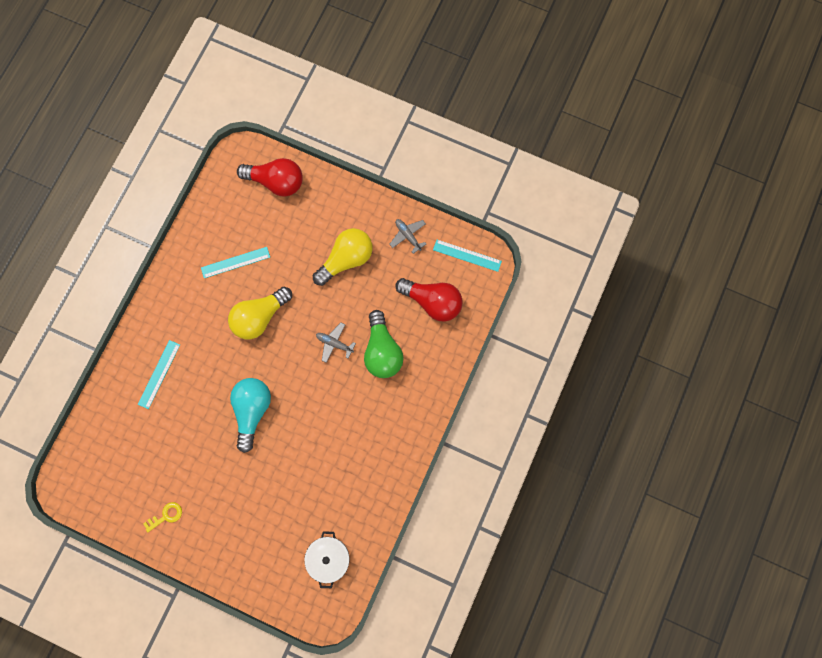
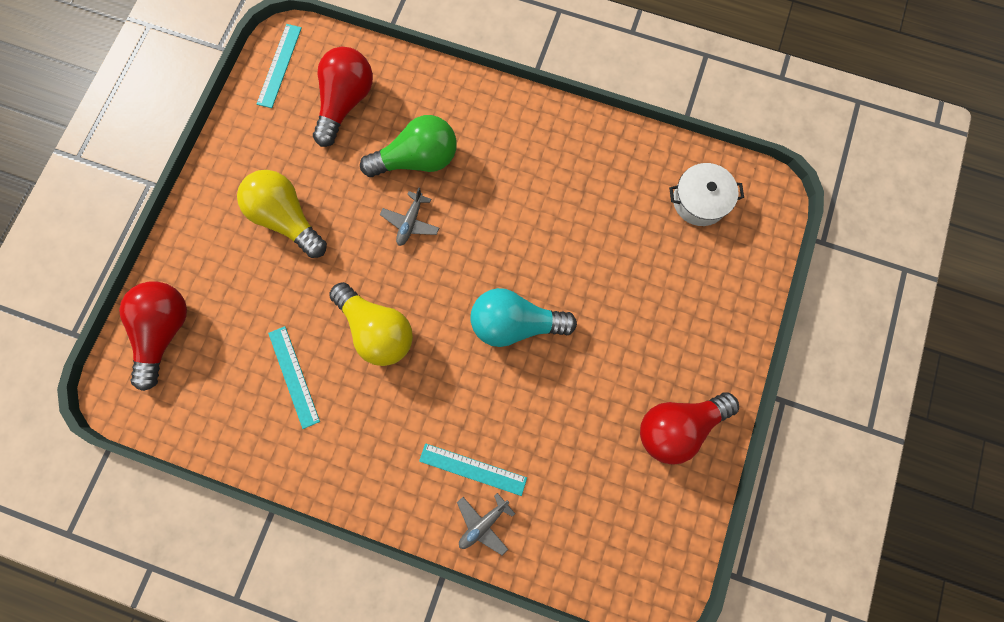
camera: 95 degrees left, 0 degrees up
yellow key [143,502,182,532] -> red light bulb [640,392,739,465]
grey plane [389,219,426,254] -> grey plane moved to [457,493,515,555]

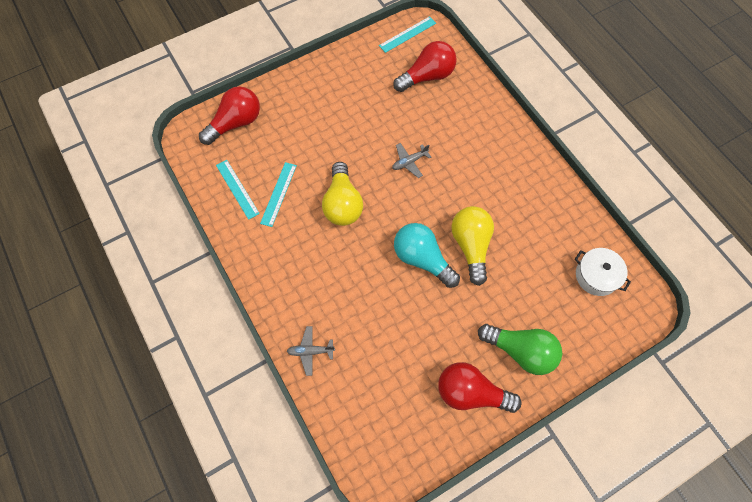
camera: 40 degrees right, 10 degrees down
yellow light bulb [237,170,327,258] -> yellow light bulb moved to [451,206,494,286]
green light bulb [360,115,457,177] -> green light bulb moved to [478,324,562,375]
turquoise ruler [419,443,527,496] -> turquoise ruler moved to [216,160,260,220]

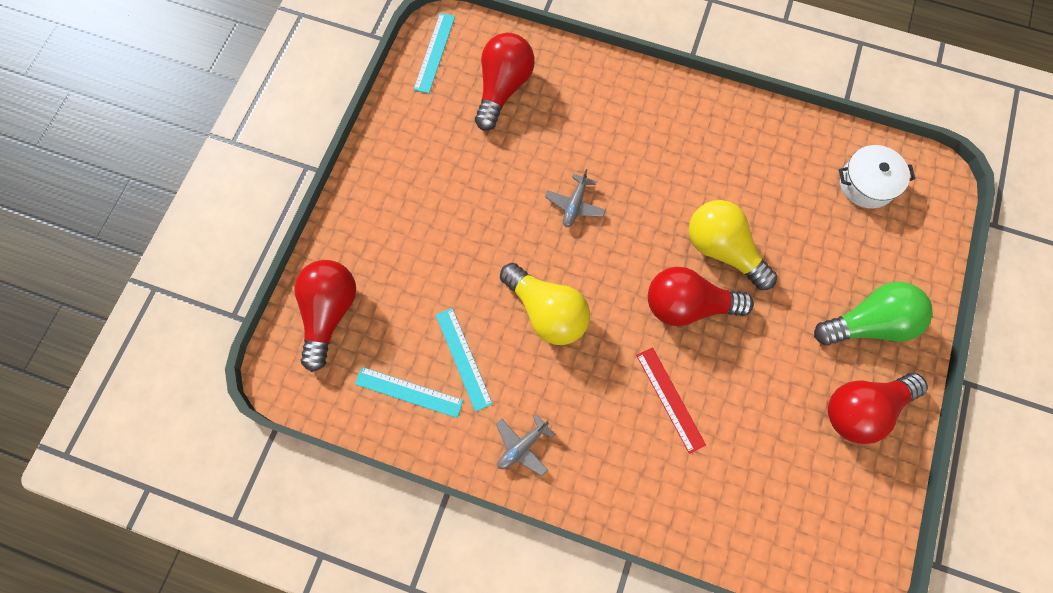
camera: 40 degrees left, 5 degrees up
grey plane [287,326,335,376] -> grey plane moved to [496,414,555,476]
turquoise light bulb [394,223,460,288] -> red light bulb [648,267,754,326]
none -> red ruler [636,347,706,454]

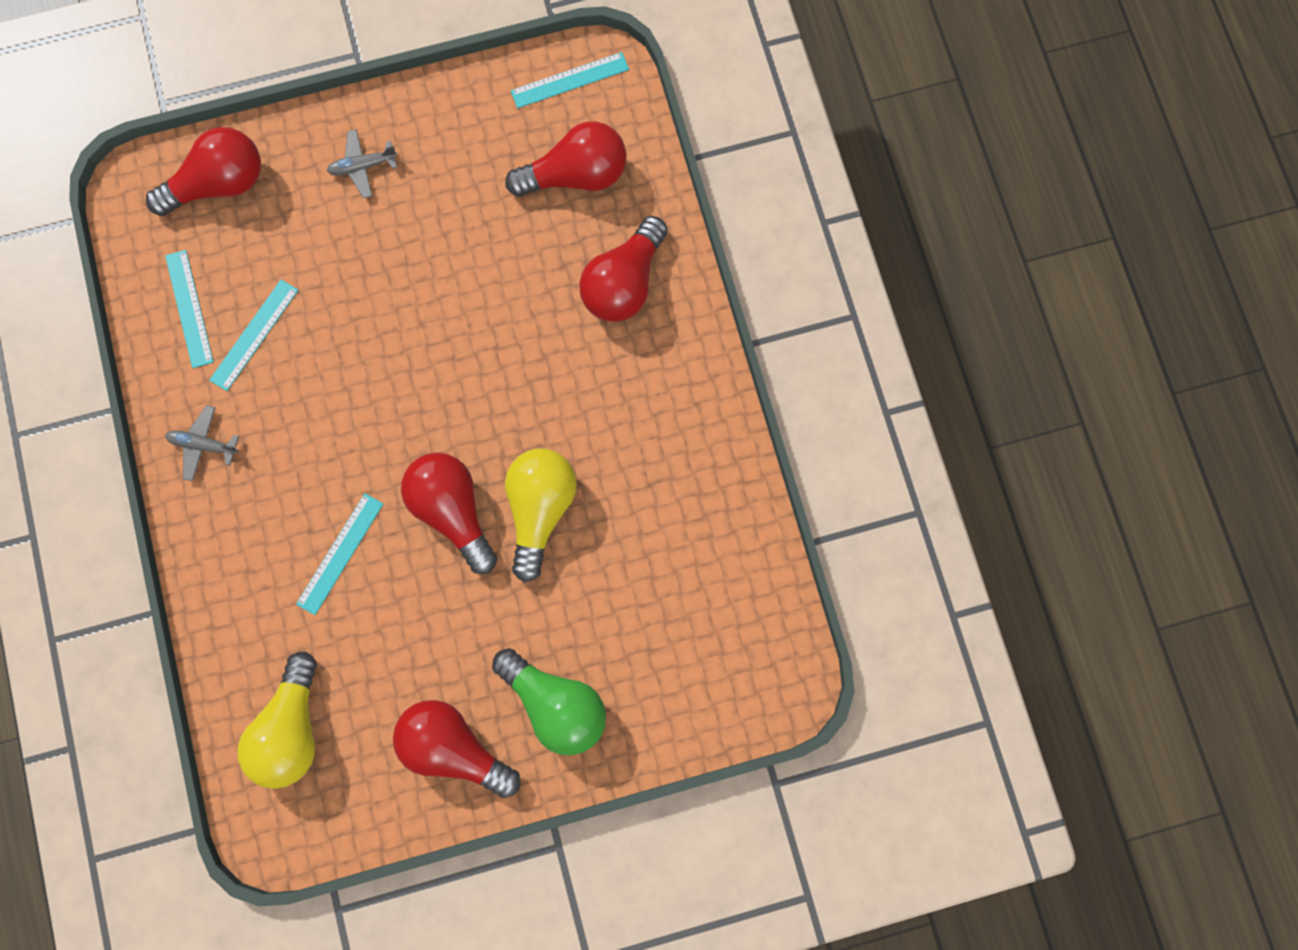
camera: 55 degrees right, 5 degrees up
yellow light bulb [500,263,590,345] -> yellow light bulb moved to [237,652,317,789]
grey plane [545,169,606,227] -> grey plane moved to [327,129,398,198]
red ruler [636,347,706,454] -> turquoise ruler [296,493,383,615]
white pot [839,145,915,208] -> none
none -> red light bulb [579,216,668,322]

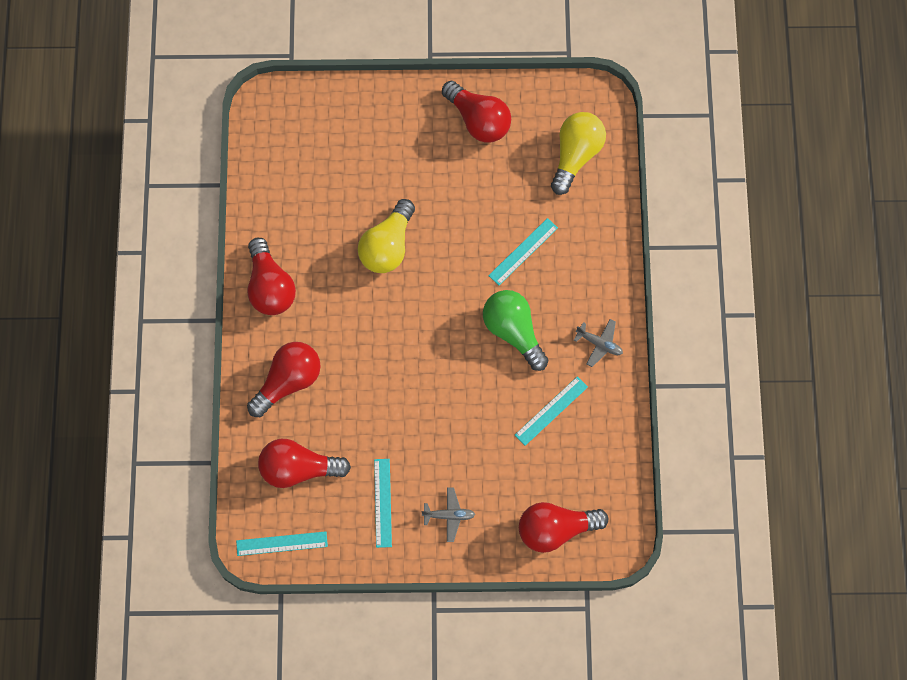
camera: 165 degrees left, 5 degrees down
turquoise ruler [165,250,214,368] -> turquoise ruler moved to [374,459,392,548]
red light bulb [401,453,497,574] -> red light bulb moved to [248,238,296,315]
green light bulb [492,648,606,756] -> green light bulb moved to [483,290,548,371]

